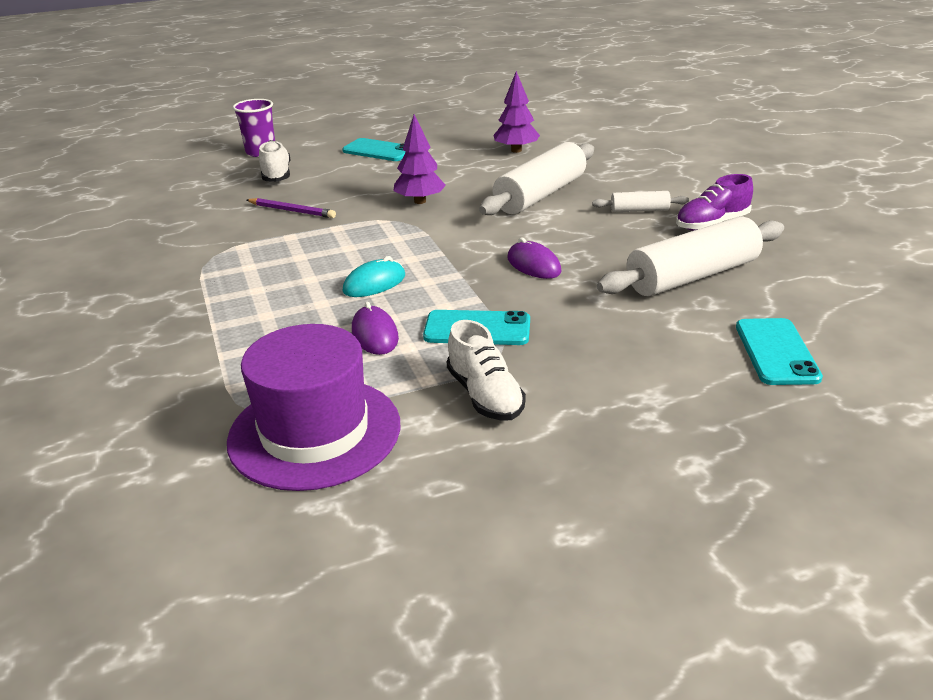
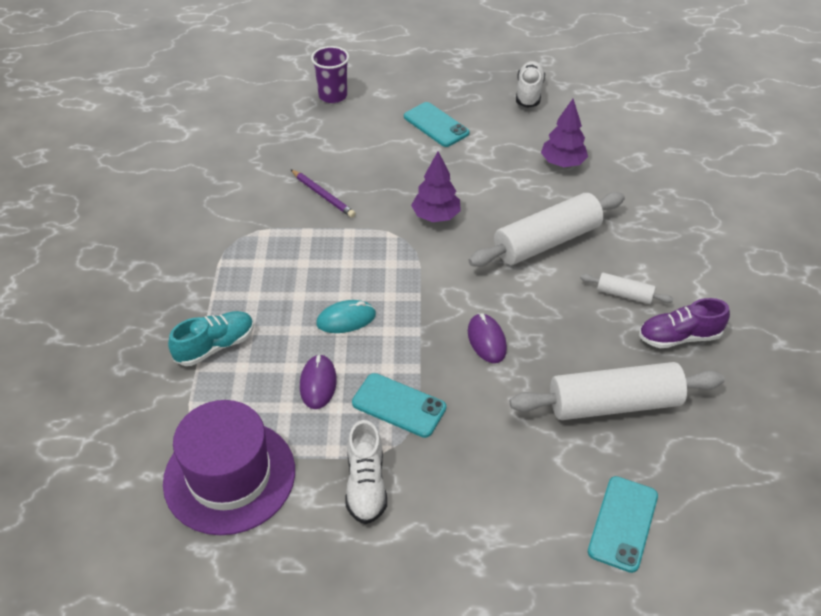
camera: 20 degrees right, 15 degrees up
white shoe [259,140,290,182] -> white shoe moved to [516,61,545,108]
none -> turquoise shoe [168,311,254,366]

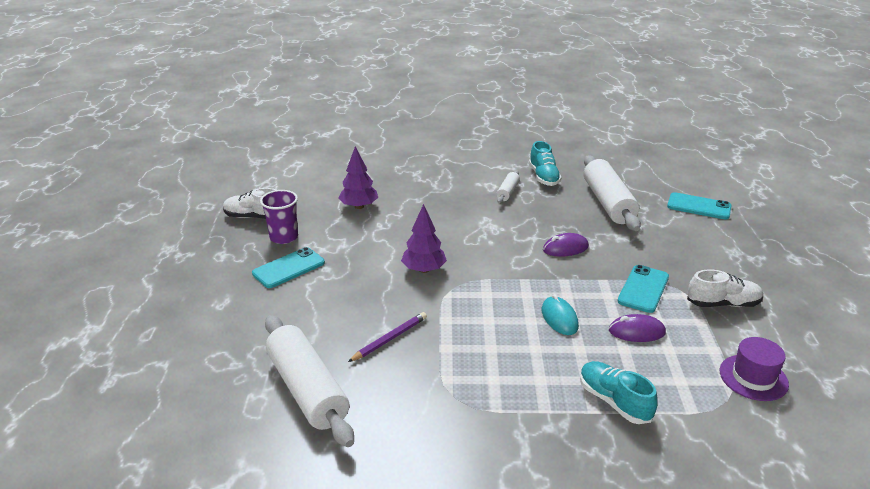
camera: 90 degrees left, 15 degrees down
purple hat [163,400,295,535] -> purple hat [720,337,789,401], size x0.57
purple cup [311,46,349,103] -> purple cup moved to [260,190,298,244]
white rolling pin [469,192,625,267] -> white rolling pin moved to [265,315,354,447]
purple shoe [639,298,730,348] -> turquoise shoe [529,141,562,186]

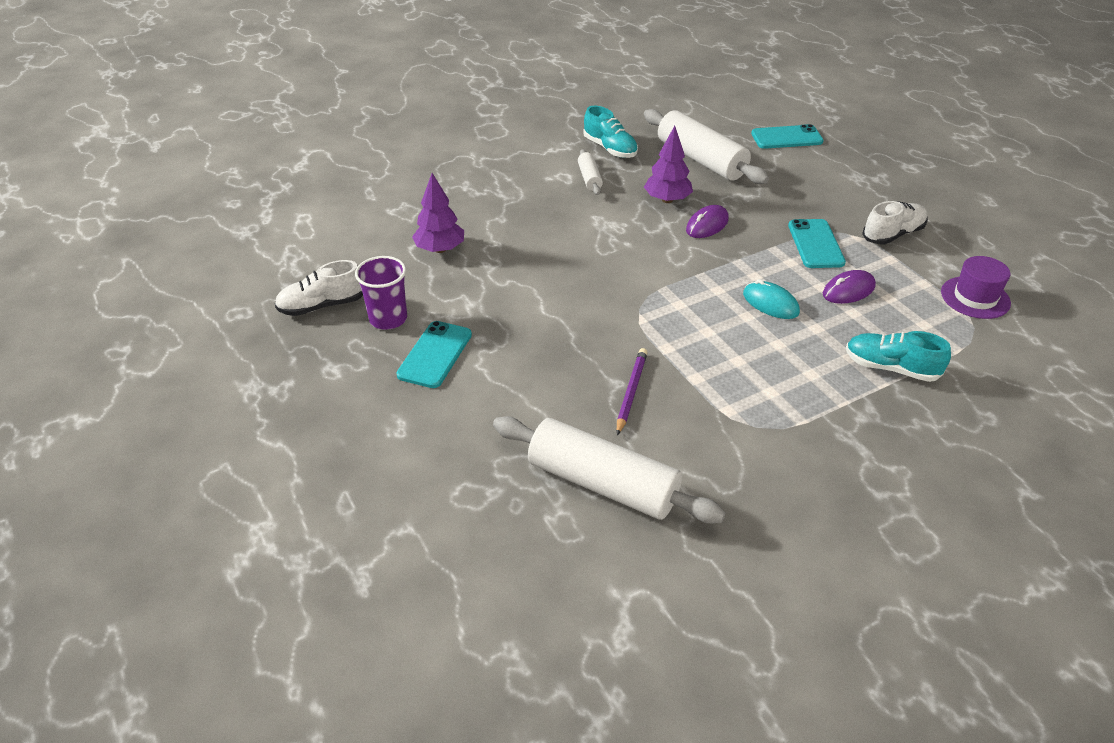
camera: 30 degrees left, 10 degrees up
purple tree [401,204,447,273] -> purple tree moved to [644,126,693,203]

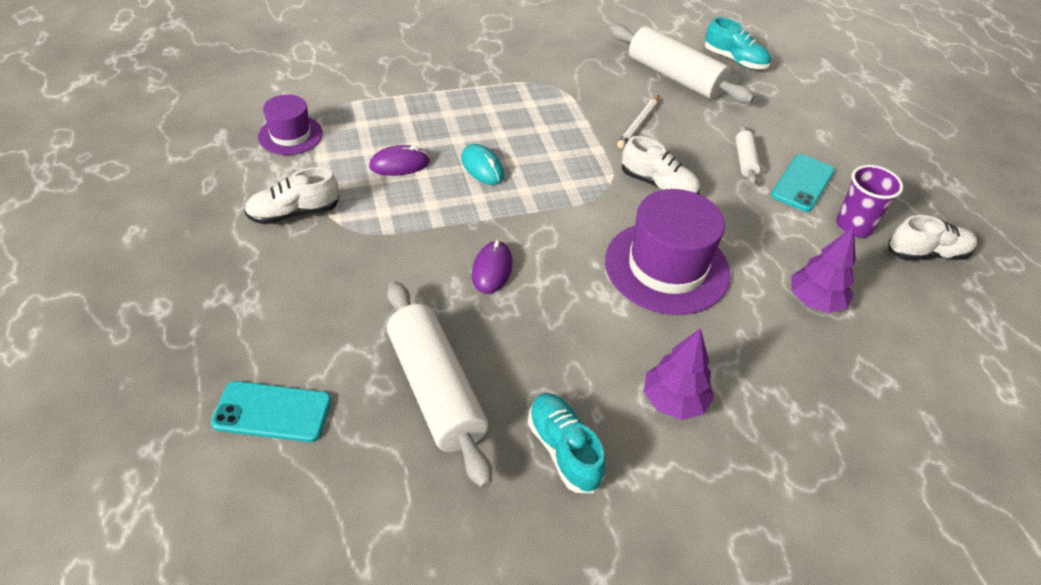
camera: 170 degrees left, 5 degrees up
white rolling pin [578,149,603,195] -> white rolling pin moved to [735,125,761,185]
purple pencil [617,348,648,435] -> white pencil [617,95,659,148]
purple tree [644,126,693,203] -> purple tree moved to [644,328,714,420]
purple mouse [686,205,729,238] -> purple mouse turned 45 degrees counterclockwise [472,240,513,294]
turquoise phone [788,219,846,268] -> none
turquoise shoe [846,331,951,382] -> turquoise shoe moved to [705,17,771,69]
none -> purple hat [605,189,731,315]
none -> white shoe [622,136,700,194]

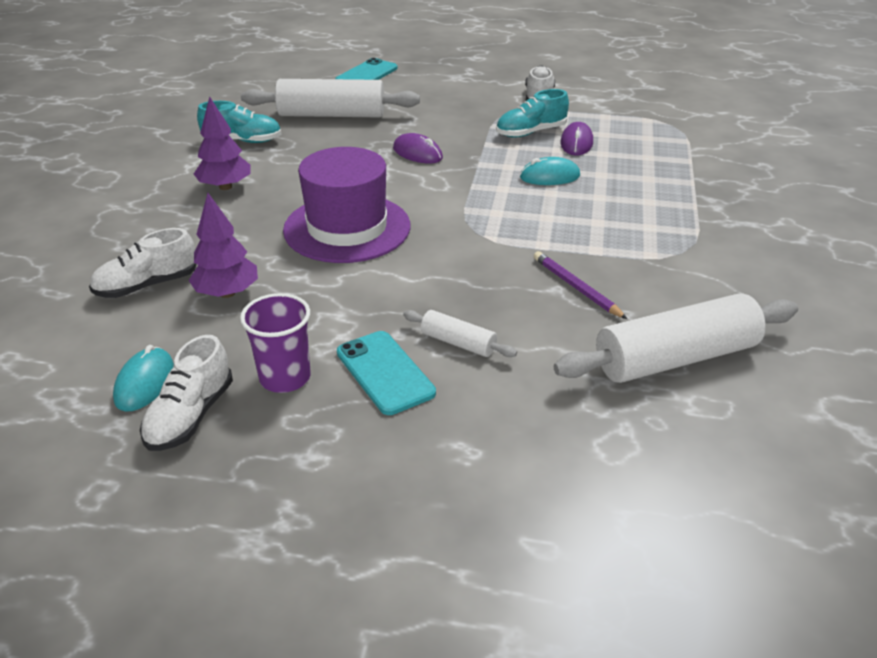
camera: 120 degrees right, 10 degrees down
purple hat [258,94,323,155] -> none
white pencil [617,95,659,148] -> purple pencil [534,251,627,319]
white shoe [622,136,700,194] -> white shoe moved to [89,228,197,298]
turquoise shoe [705,17,771,69] -> turquoise shoe moved to [496,89,569,137]
none -> turquoise mouse [113,345,174,411]

